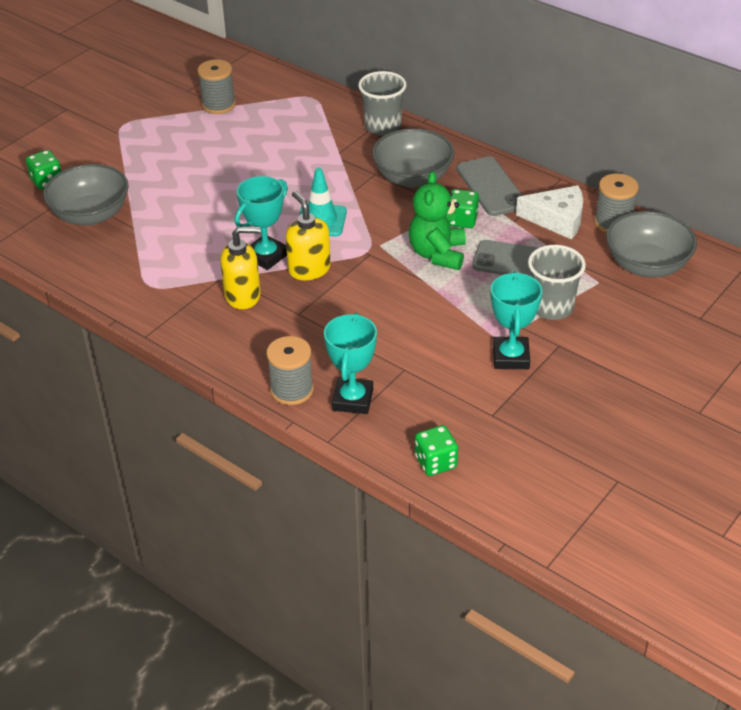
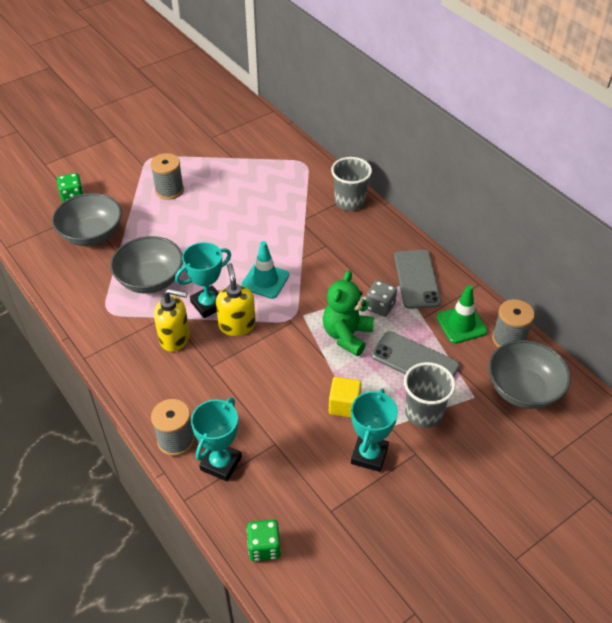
camera: 15 degrees right, 5 degrees up
grey spool [197,59,236,114] -> grey spool moved to [150,153,184,200]
grey bowl [372,128,454,188] -> grey bowl moved to [110,236,183,294]
green dice [450,189,479,228] -> grey dice [366,280,397,317]
white cheese [516,185,583,240] -> green traffic cone [436,285,488,344]
none -> yellow cube [329,377,362,418]

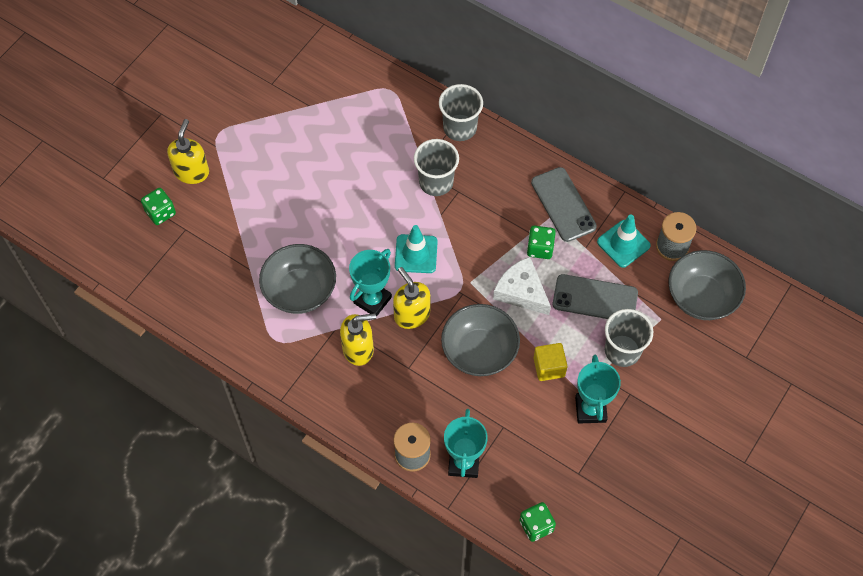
camera: 20 degrees left, 15 degrees up
grey bowl [52,193,122,246] -> grey bowl moved to [441,304,520,376]
grey spool [150,153,184,200] -> none
green teddy bear [323,270,374,356] -> white cheese [493,257,551,315]
grey dice [366,280,397,317] -> green dice [527,226,556,259]
green traffic cone [436,285,488,344] -> turquoise traffic cone [597,215,651,268]
none -> yellow soap dispenser [167,119,209,184]
none -> grey cup [414,139,459,196]

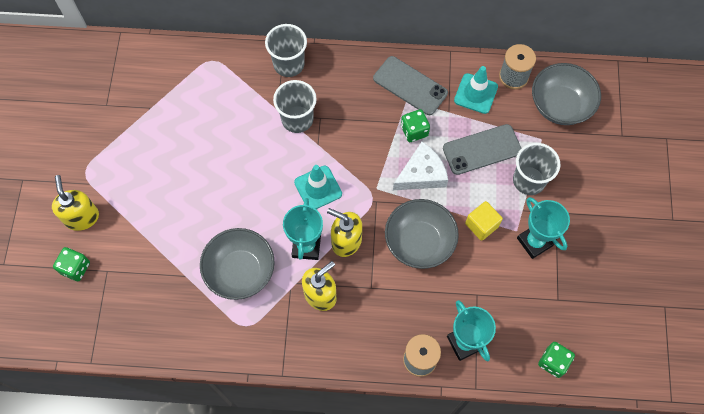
camera: 30 degrees left, 5 degrees up
white cheese [493,257,551,315] -> white cheese turned 135 degrees clockwise [393,142,448,190]

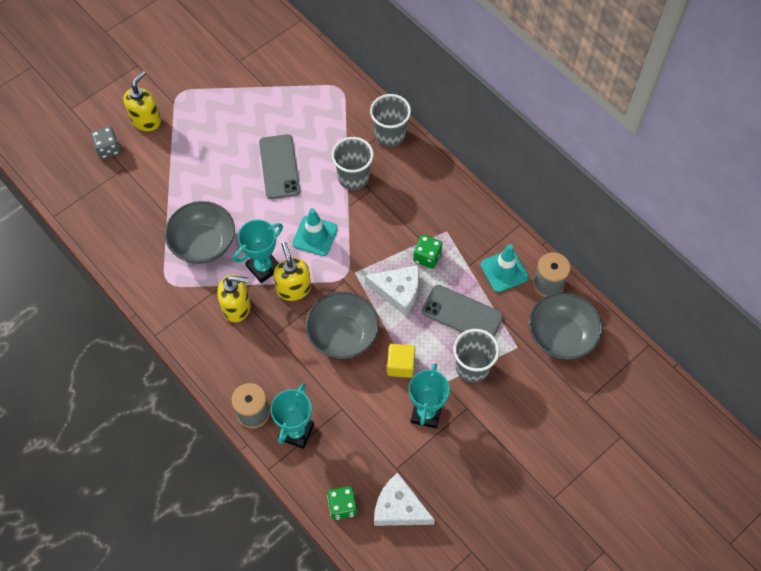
camera: 45 degrees right, 5 degrees down
green dice [53,247,90,281] -> grey dice [91,126,121,159]
grey phone [373,56,448,115] -> grey phone moved to [259,134,300,199]
none -> white cheese [374,473,435,526]

